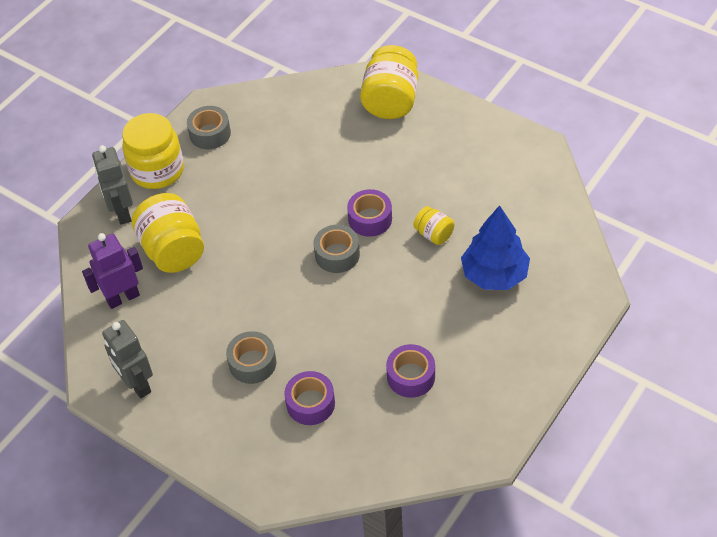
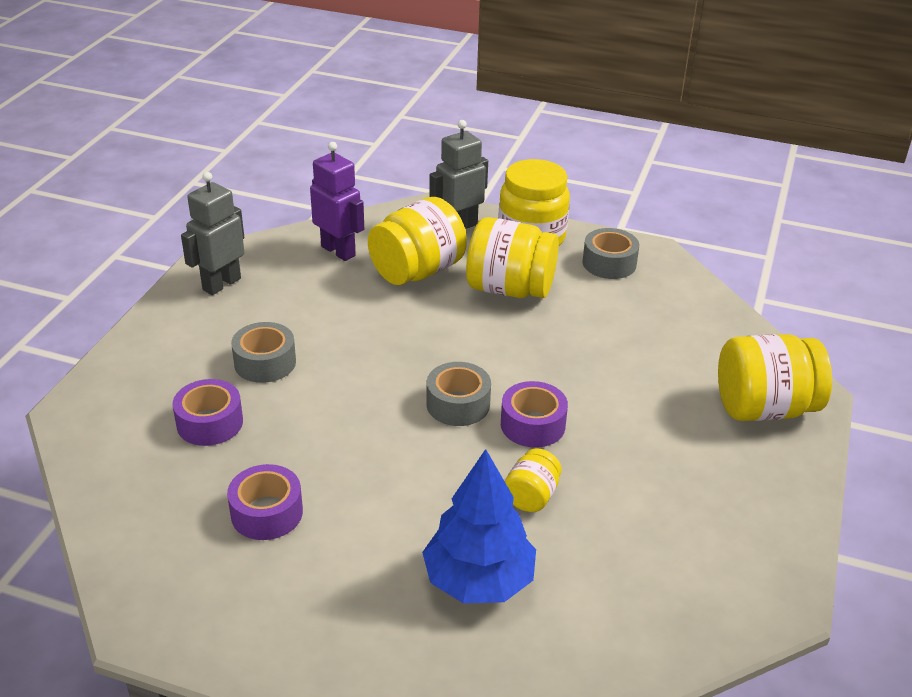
camera: 70 degrees right, 15 degrees down
none -> yellow jar [466,217,559,298]

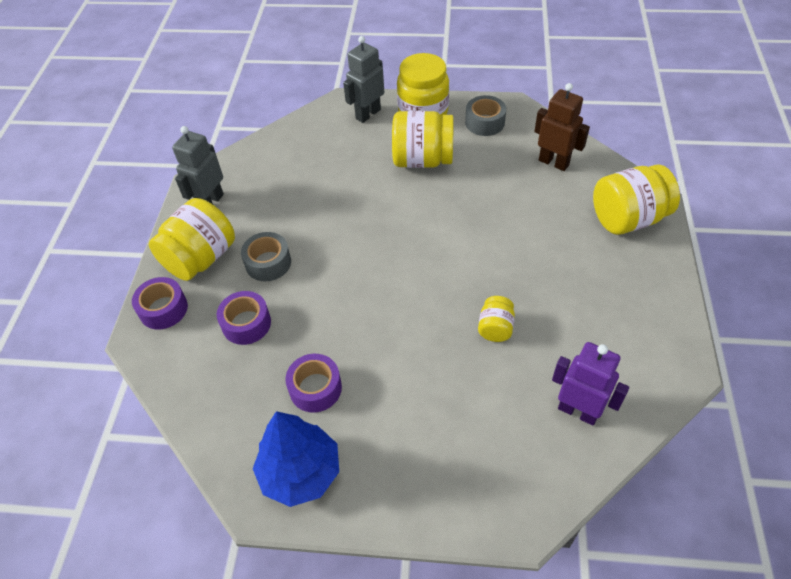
camera: 10 degrees left, 15 degrees up
purple robot [310,142,364,261] -> purple robot moved to [552,342,629,426]
yellow jar [368,197,467,285] -> yellow jar moved to [149,198,235,281]
blue tree [422,449,536,603] -> blue tree moved to [253,411,339,507]
grey tape [426,362,491,426] -> none
purple tape [501,381,568,448] -> purple tape moved to [132,277,188,330]
none -> brown robot [534,83,590,171]

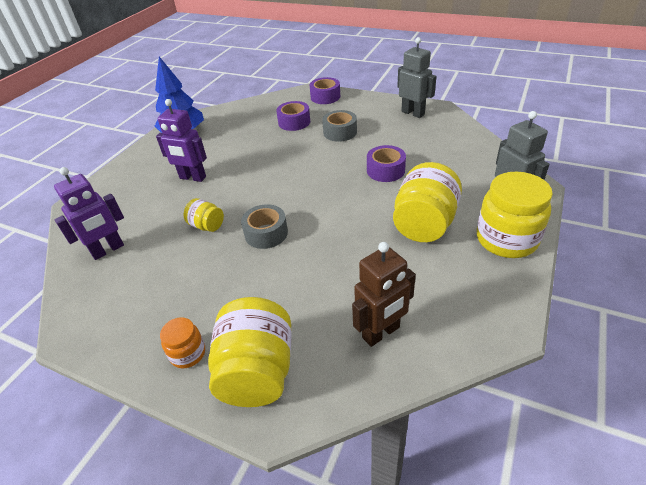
camera: 110 degrees right, 10 degrees down
yellow jar [149,198,235,281] -> none
purple tape [285,354,342,412] -> purple tape moved to [367,145,406,182]
grey tape [465,95,506,136] -> grey tape moved to [241,204,288,249]
none -> purple robot [156,99,207,182]
none -> orange jar [160,317,205,368]

